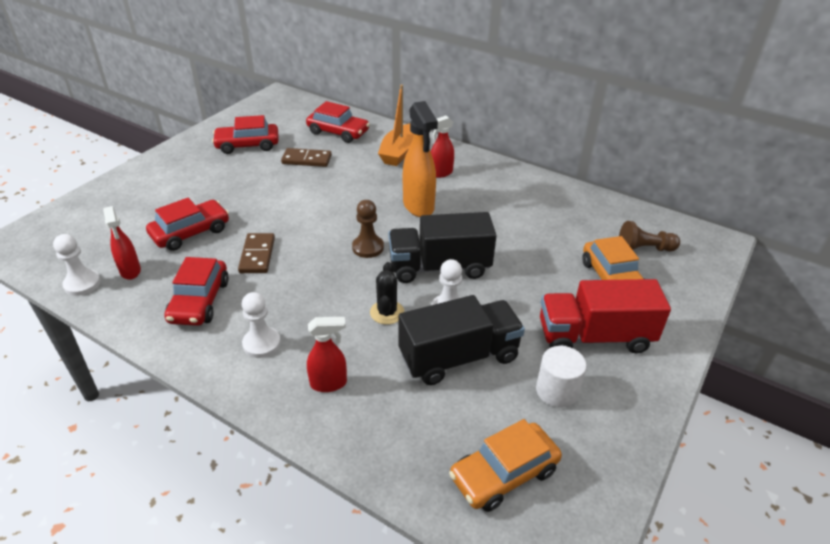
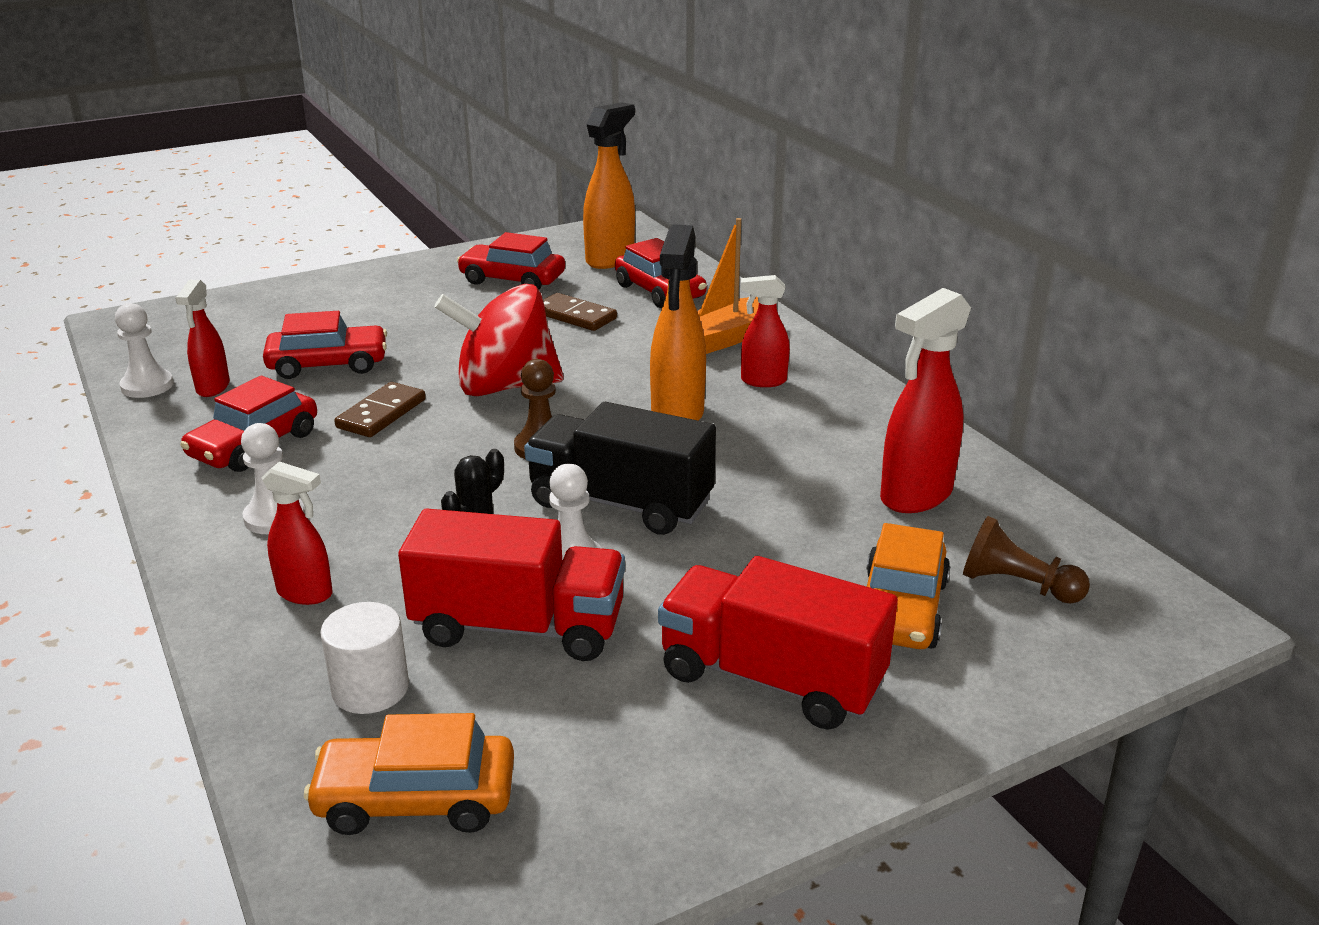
camera: 30 degrees right, 10 degrees down
black truck [398,295,525,385] -> red truck [398,509,625,661]
white cylinder [536,346,587,408] -> white cylinder moved to [320,602,409,714]
none -> red spinning top [434,284,564,396]
none -> orange spray bottle [583,102,635,269]
none -> red spray bottle [880,288,971,513]

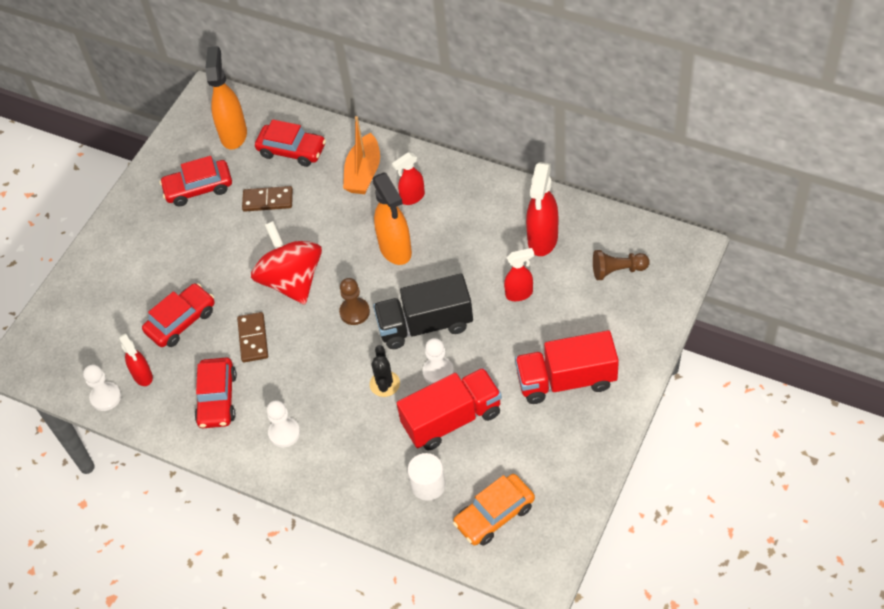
camera: 30 degrees left, 25 degrees up
red spray bottle [262,461,333,605] -> red spray bottle moved to [504,248,534,301]
red spinning top [434,284,564,396] -> red spinning top turned 105 degrees clockwise [251,221,322,304]
orange car [867,523,951,649] -> none

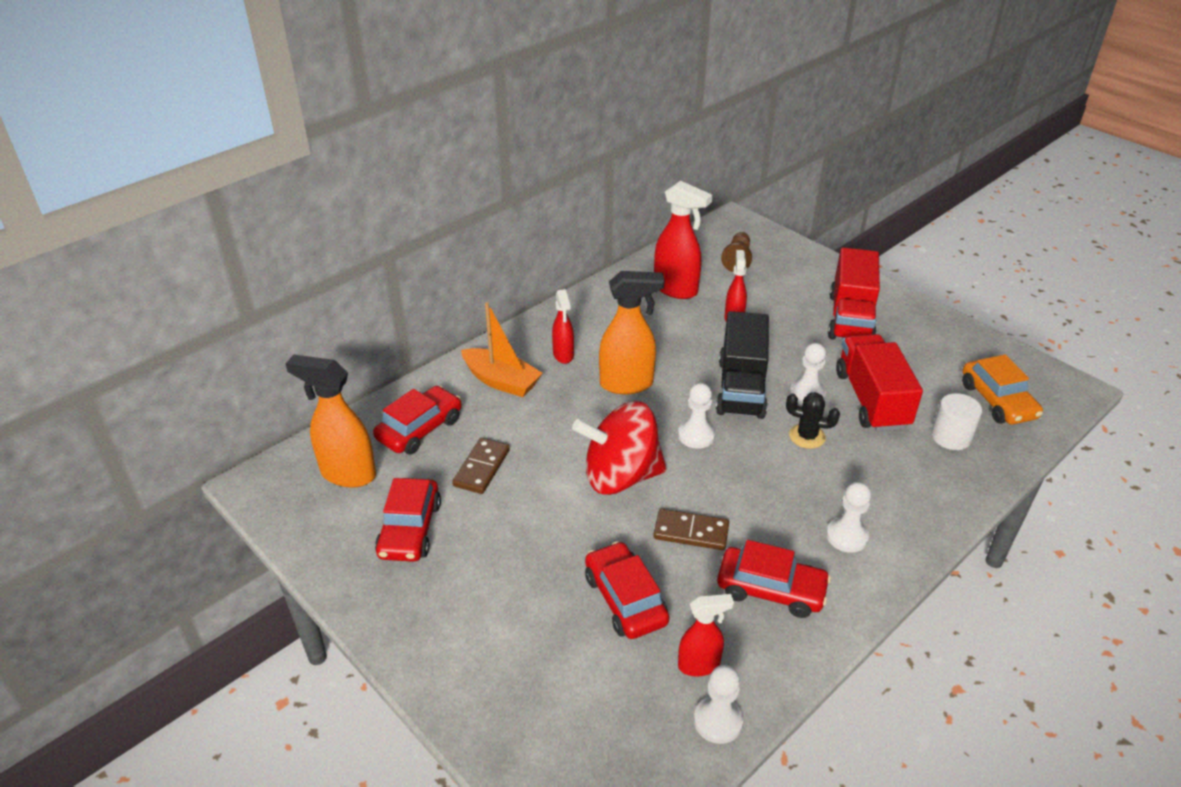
camera: 75 degrees left, 15 degrees down
brown pawn [339,278,370,325] -> white pawn [678,383,716,449]

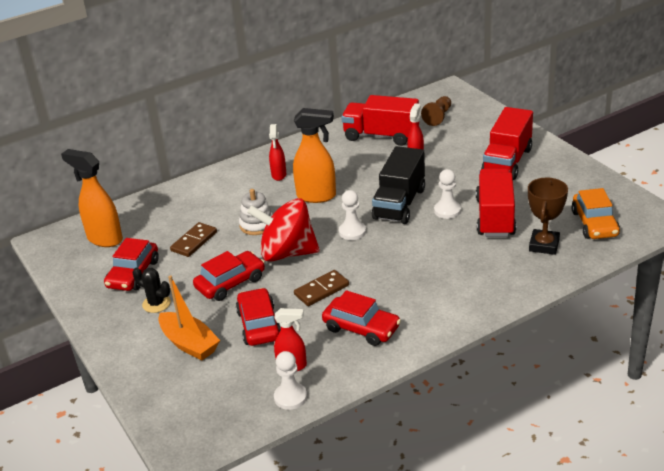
camera: 15 degrees right, 5 degrees down
red car [373,386,462,454] -> red car moved to [193,251,265,301]
orange boat [461,302,542,397] -> orange boat moved to [158,275,220,360]
red spray bottle [654,181,712,299] -> red truck [341,95,419,146]
brown domino [654,509,729,550] -> brown domino turned 60 degrees counterclockwise [294,270,349,306]
black cactus [786,392,840,449] -> black cactus moved to [133,268,171,313]
white pawn [826,482,871,553] -> none
white cylinder [931,393,982,450] -> brown trophy [528,177,568,255]
none -> white stacking toy [239,189,273,235]

